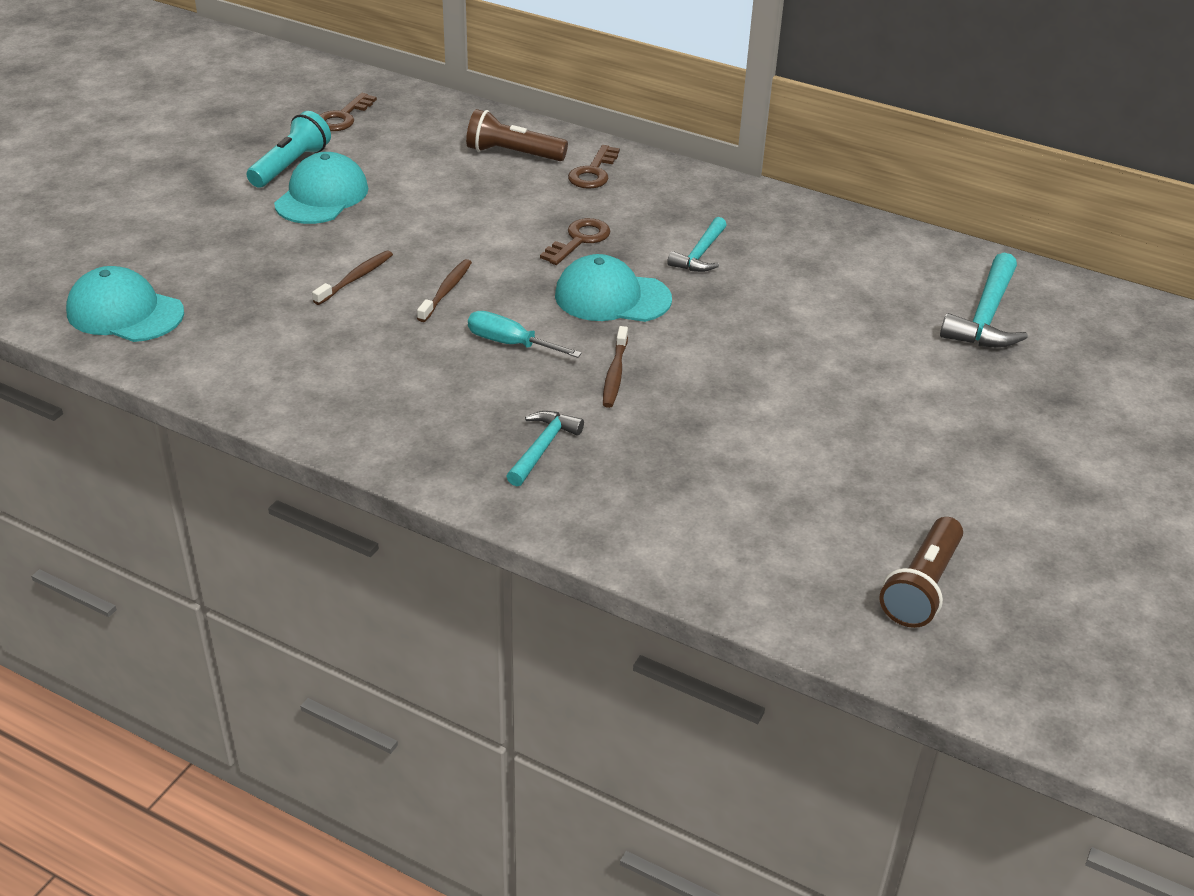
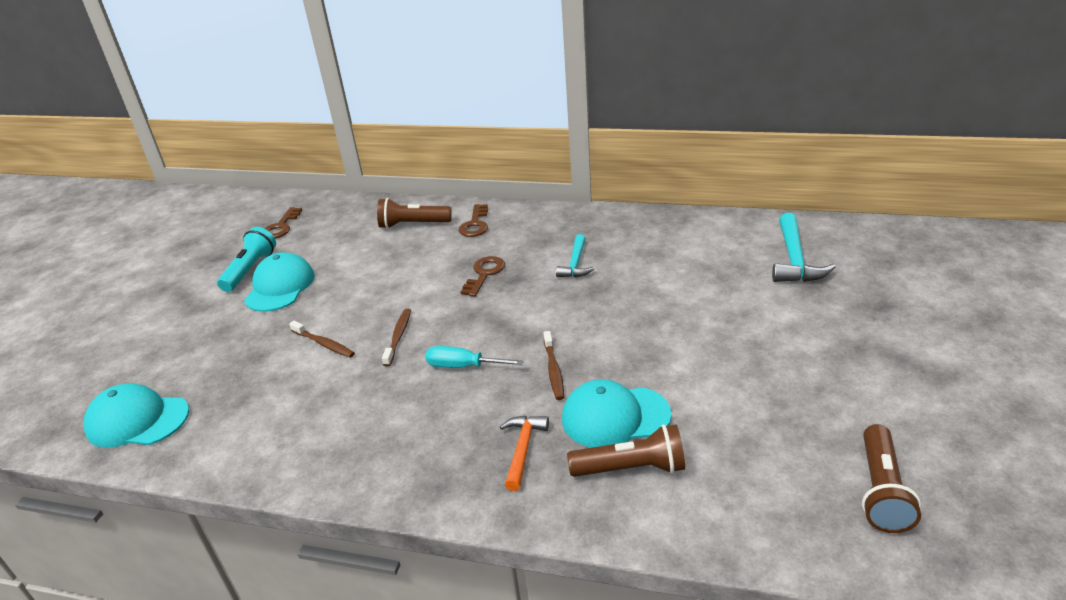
camera: 10 degrees left, 5 degrees down
brown toothbrush [312,250,393,305] -> brown toothbrush turned 105 degrees clockwise [289,321,355,358]
turquoise hammer [506,411,584,486] -> orange hammer [500,416,549,491]
turquoise cap [555,254,672,322] -> turquoise cap moved to [562,379,671,448]
none -> brown flashlight [567,424,685,477]

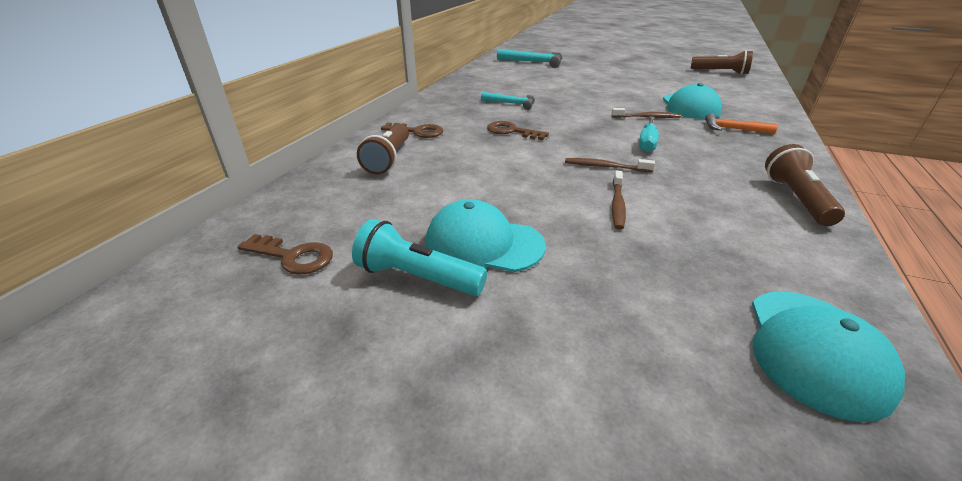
camera: 85 degrees left, 0 degrees up
brown toothbrush [289,321,355,358] -> brown toothbrush turned 150 degrees clockwise [612,170,626,230]
brown flashlight [567,424,685,477] -> brown flashlight moved to [765,144,845,226]

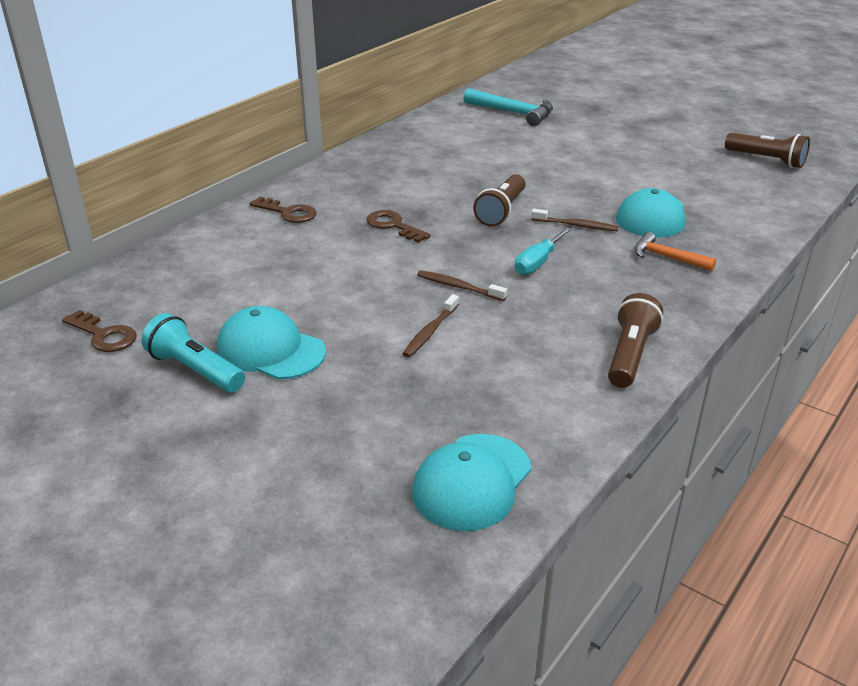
camera: 15 degrees right, 0 degrees up
brown flashlight [357,124,409,175] -> brown flashlight moved to [473,174,525,227]
turquoise hammer [481,92,535,110] -> none

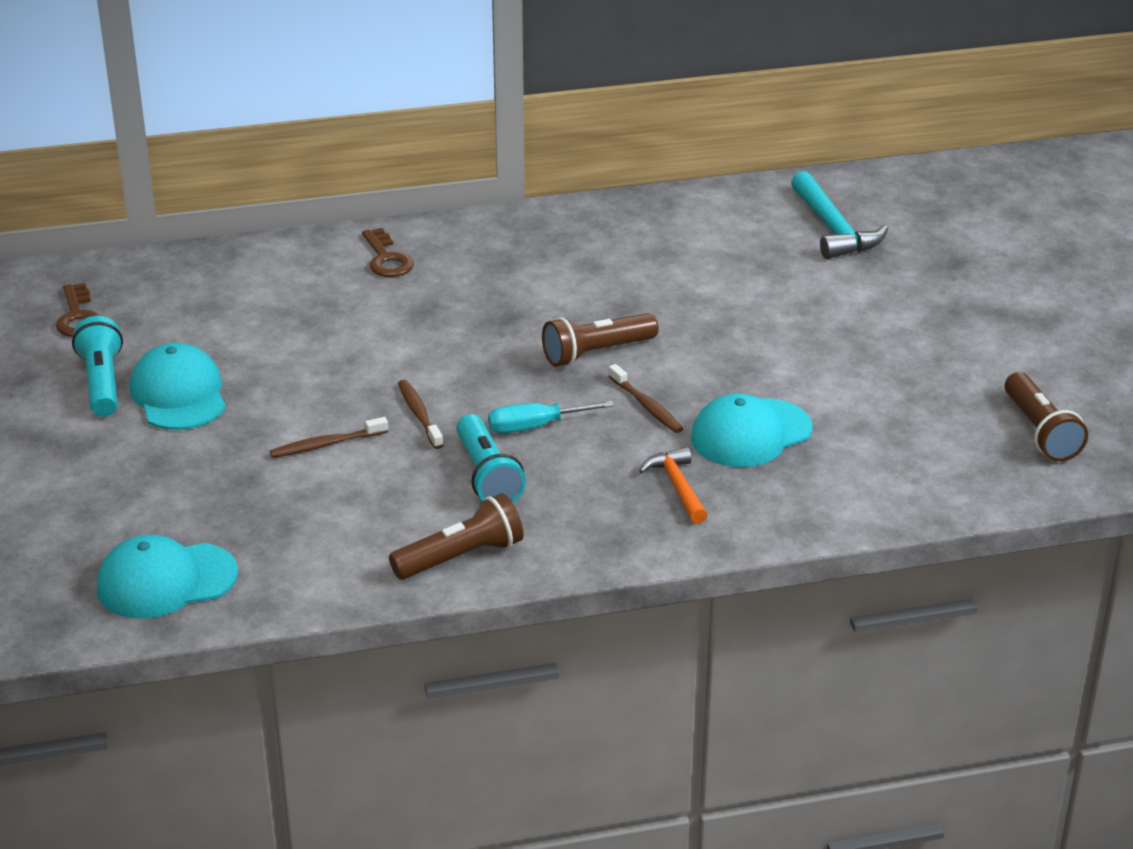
camera: 40 degrees right, 0 degrees up
brown key [366,210,431,243] -> none
none -> turquoise flashlight [456,414,526,503]

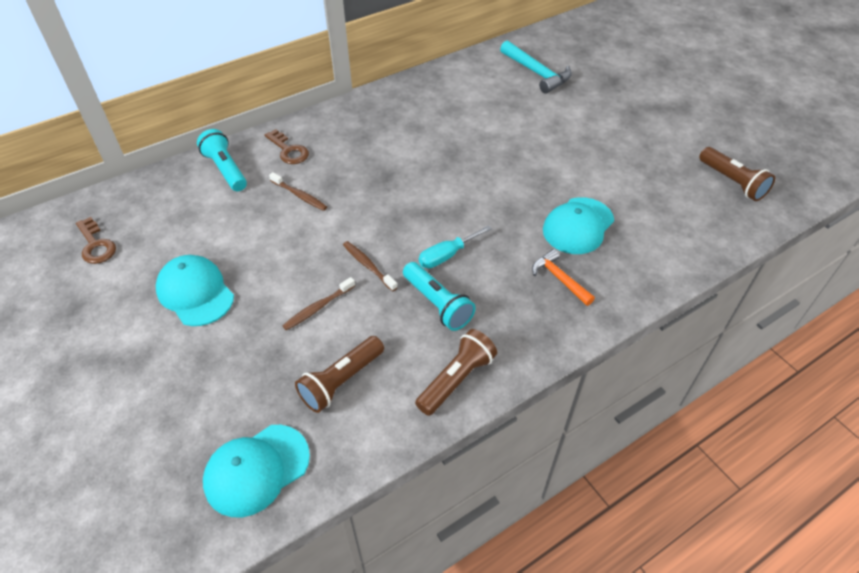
camera: 20 degrees left, 15 degrees up
turquoise flashlight [72,316,123,417] -> turquoise flashlight moved to [197,129,247,191]
brown flashlight [542,313,659,367] -> brown flashlight moved to [295,336,384,413]
brown toothbrush [608,364,683,433] -> brown toothbrush moved to [269,172,327,211]

